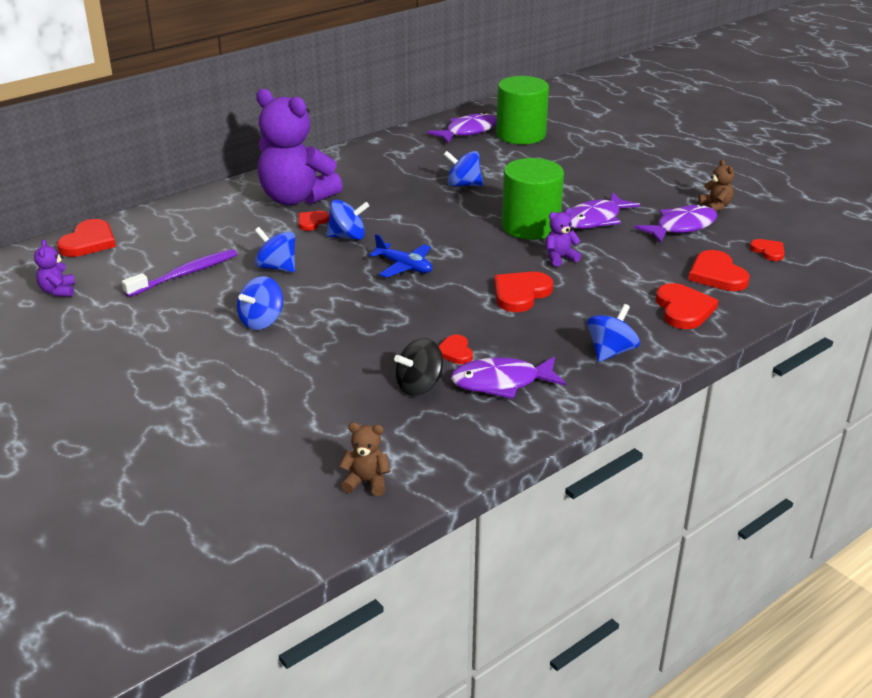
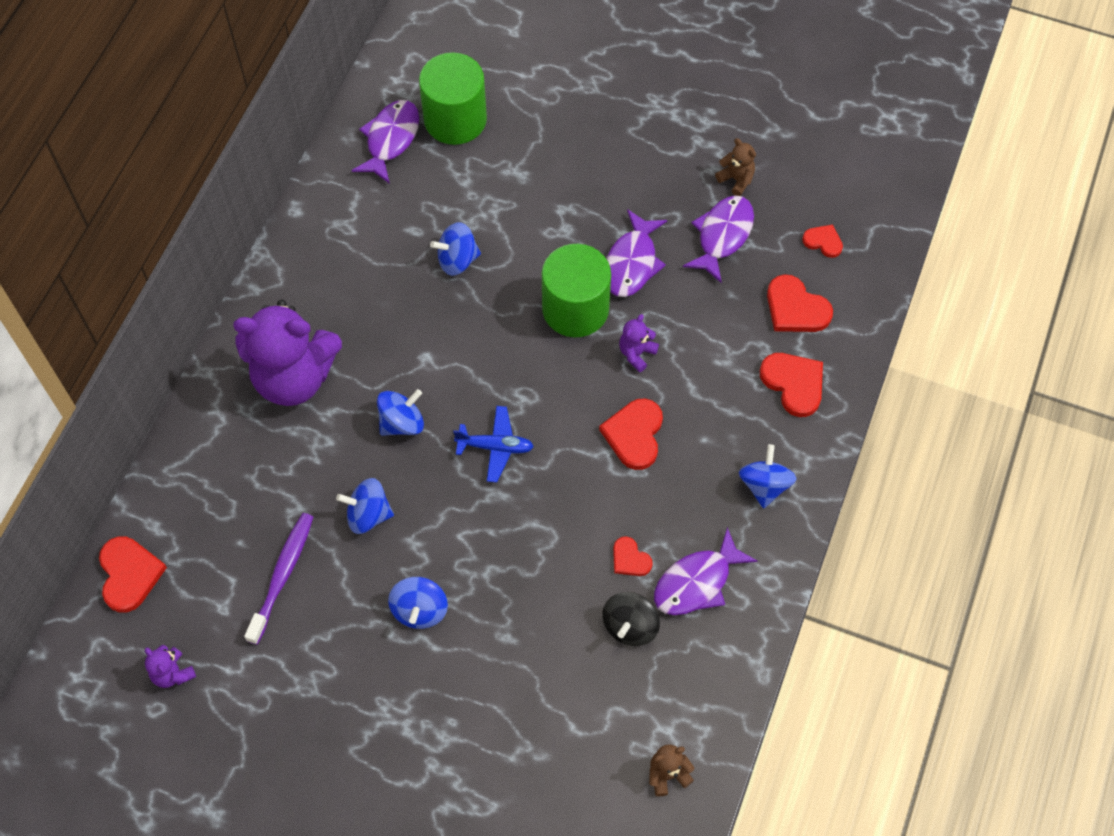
camera: 30 degrees left, 30 degrees up
red heart [299,211,329,231] -> none

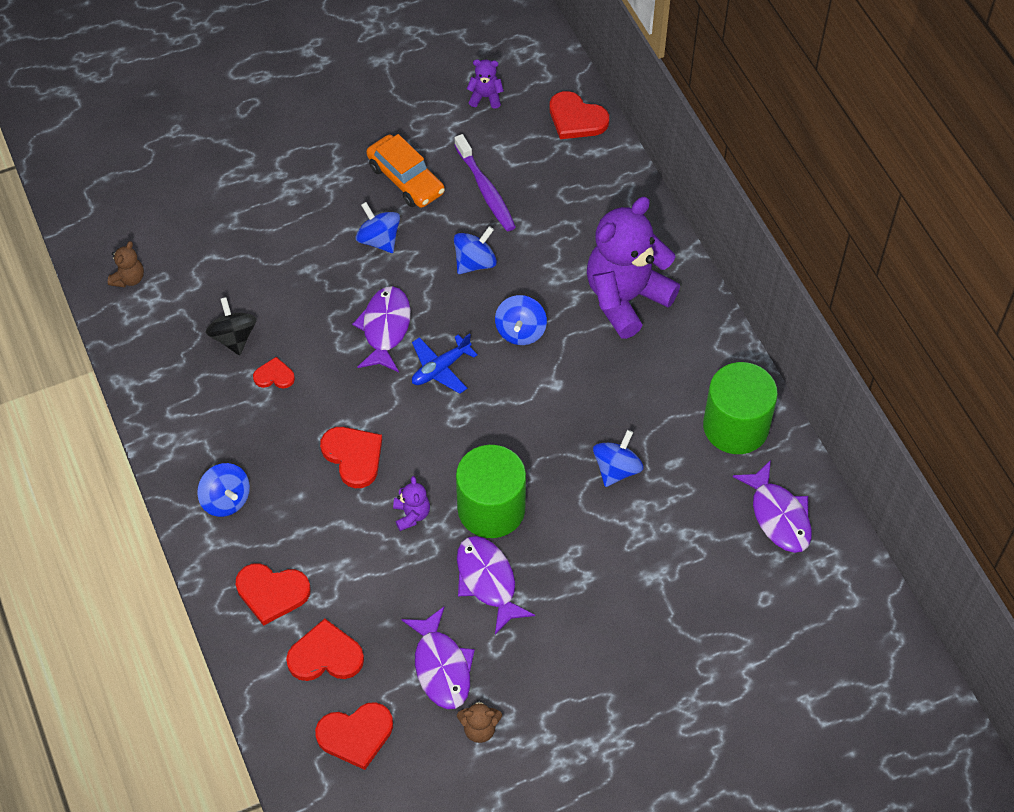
camera: 135 degrees right, 5 degrees down
green cylinder [419,52,487,145] -> green cylinder moved to [703,362,778,454]
purple fish [654,527,758,615] -> purple fish moved to [352,286,411,372]
red heart [802,224,843,258] -> red heart [315,702,393,770], size x1.70
none -> orange car [366,134,445,208]

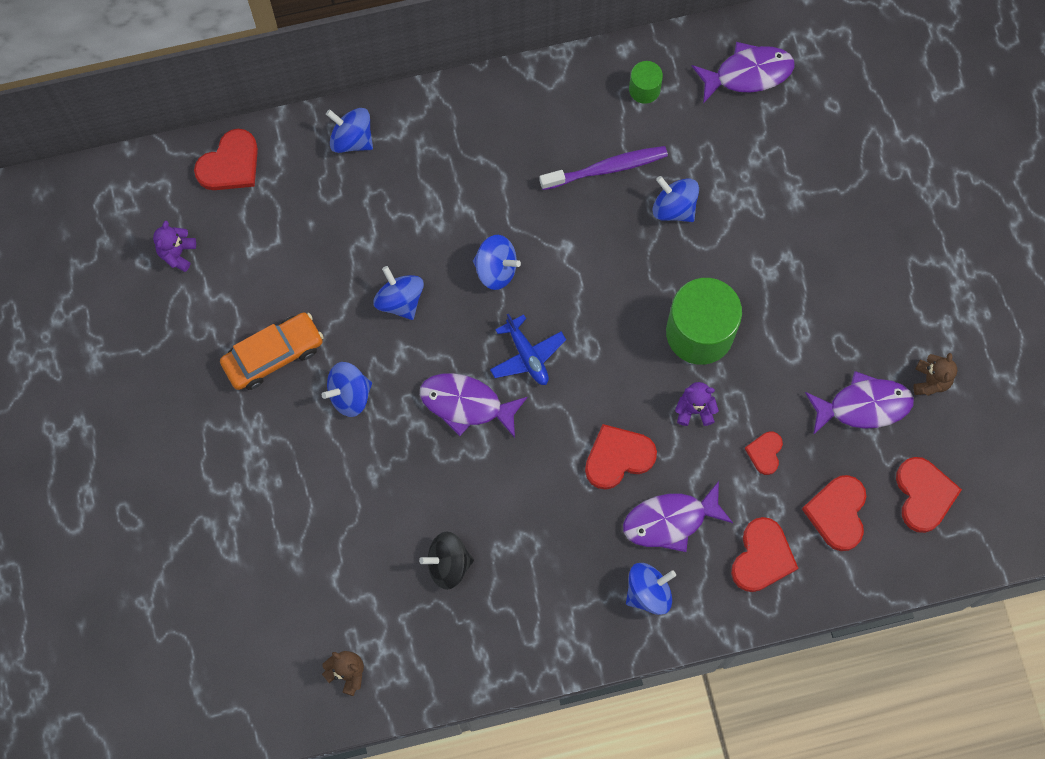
camera: 80 degrees left, 15 degrees up
red heart [253,357,295,388] -> red heart moved to [744,431,783,475]
purple toothbrush [454,134,516,232] -> purple toothbrush moved to [539,146,668,190]
purple fish [457,536,535,634] -> purple fish moved to [623,481,733,552]
purple teddy bear [587,197,680,339] -> none
green cylinder [703,362,778,454] -> green cylinder [629,61,663,104], size x0.48
none -> blue spinning top [326,108,373,153]

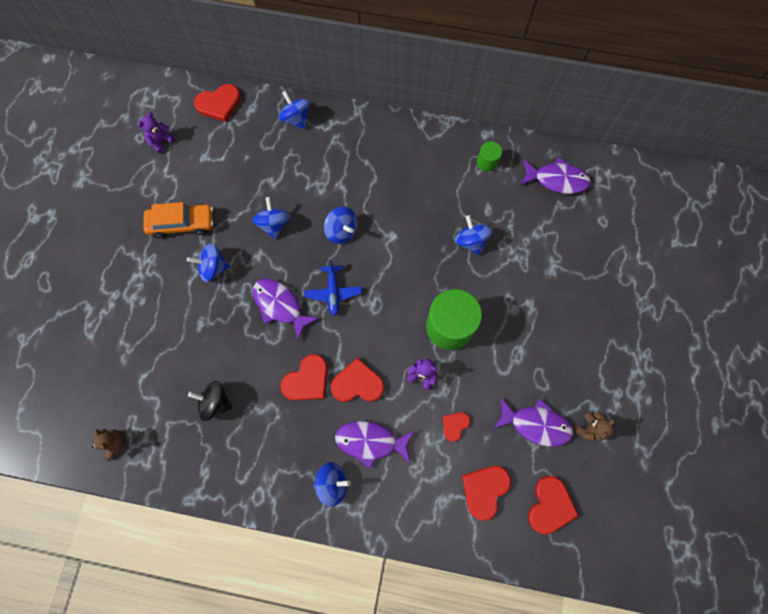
camera: 25 degrees right, 0 degrees up
purple toothbrush [539,146,668,190] -> none
red heart [731,517,798,592] -> red heart moved to [280,354,328,401]

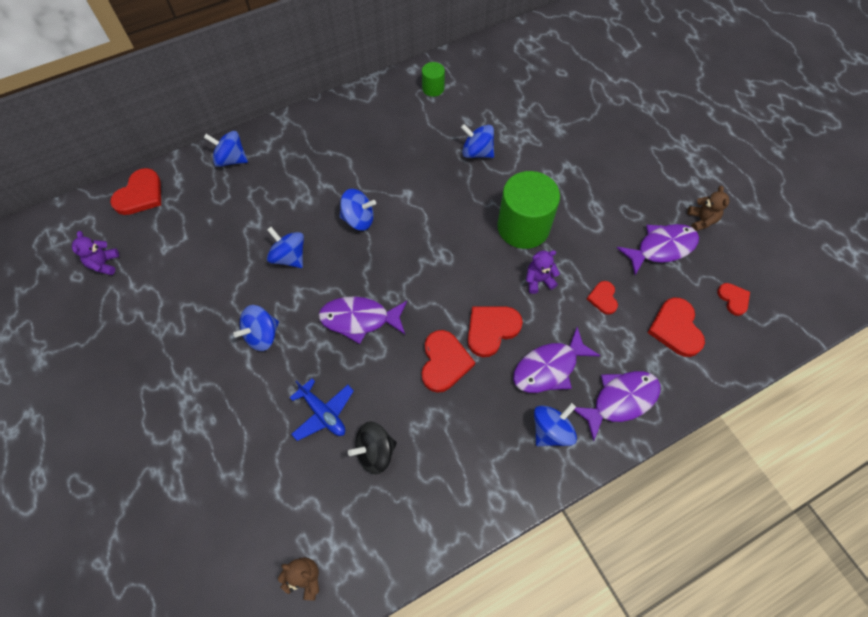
camera: 40 degrees left, 10 degrees down
orange car [143,202,214,239] -> none
blue plane [305,260,362,316] -> blue plane moved to [289,378,354,441]
purple fish [520,157,591,194] -> purple fish moved to [574,371,661,442]
red heart [528,476,579,535] -> red heart [717,283,750,316], size x0.59

